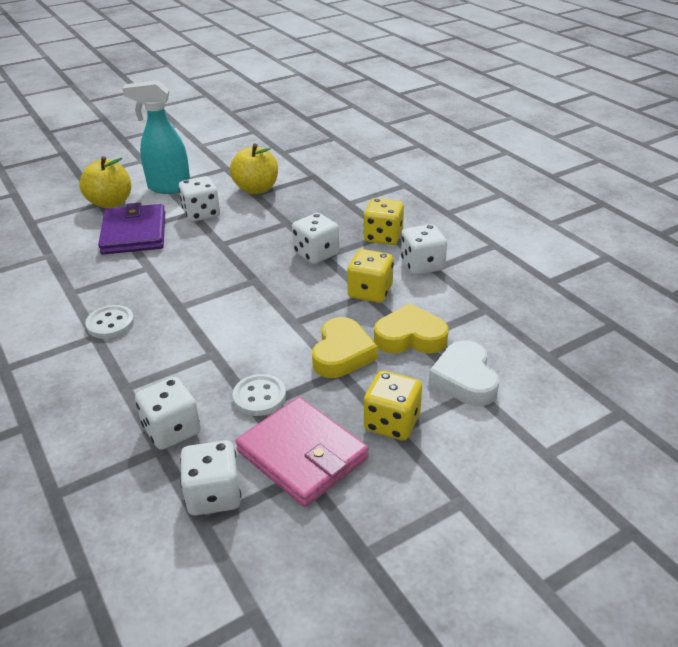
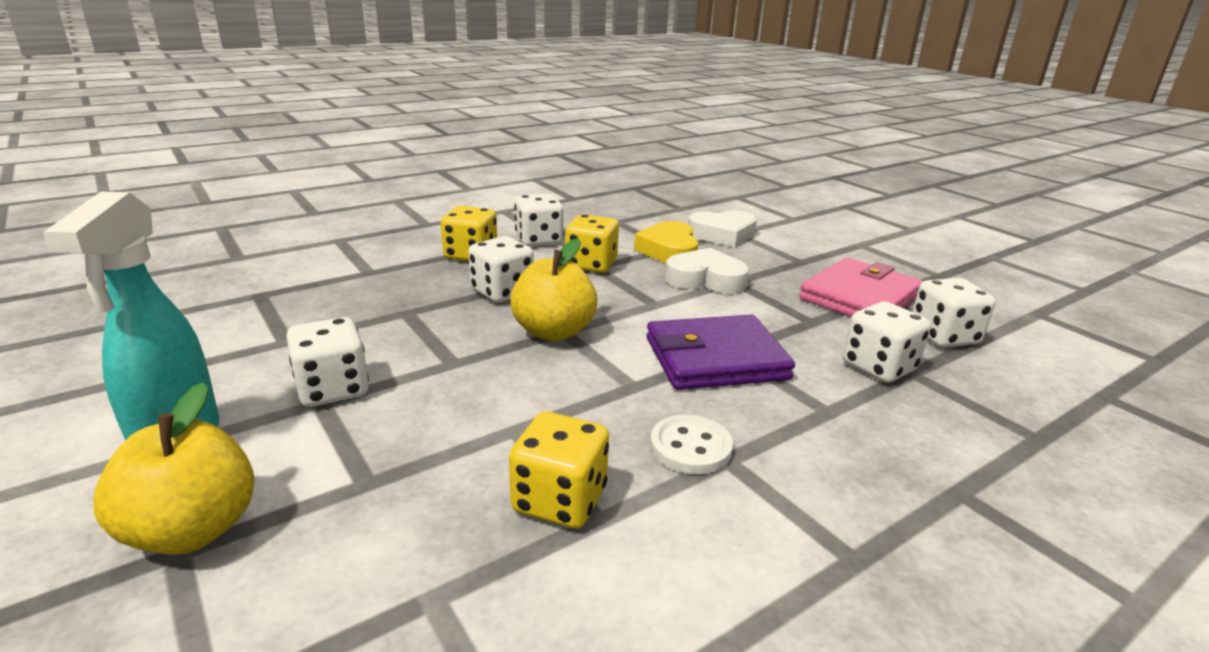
camera: 95 degrees left, 10 degrees down
purple wallet [98,203,165,255] -> purple wallet moved to [647,314,795,390]
yellow apple [230,144,278,194] -> yellow apple moved to [510,238,598,341]
white button [233,374,286,416] -> none
yellow heart [312,317,378,378] -> white heart [665,248,749,294]
yellow dice [364,371,422,440] -> yellow dice moved to [509,412,609,529]

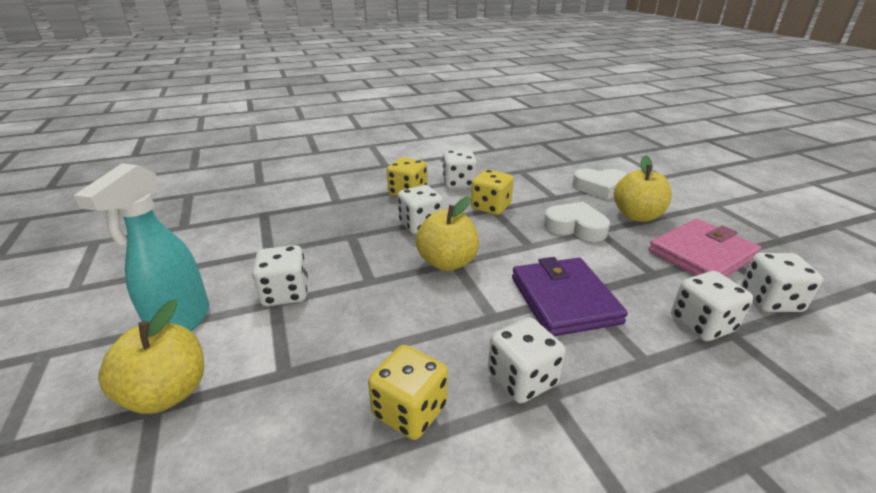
camera: 15 degrees right, 5 degrees up
yellow heart [634,221,698,263] -> none
purple wallet [647,314,795,390] -> purple wallet turned 75 degrees clockwise [512,257,628,336]
white button [650,415,733,474] -> white dice [488,317,566,403]
none -> yellow apple [614,155,672,222]

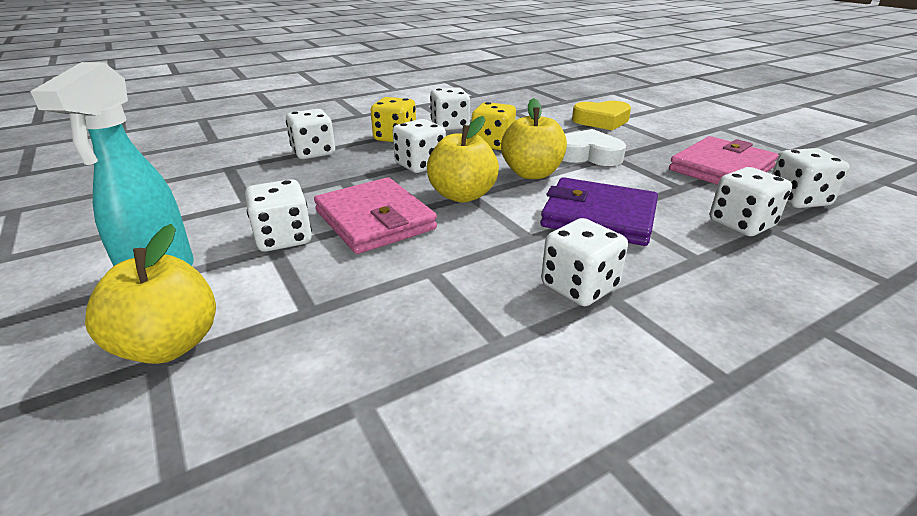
camera: 10 degrees left, 0 degrees up
yellow dice [368,345,448,440] -> none
purple wallet [512,257,628,336] -> purple wallet turned 45 degrees counterclockwise [540,177,658,246]
white heart [572,168,627,200] -> yellow heart [572,101,631,130]
yellow apple [614,155,672,222] -> yellow apple moved to [501,98,567,179]
none -> white dice [286,109,335,159]
none -> pink wallet [314,177,437,254]

